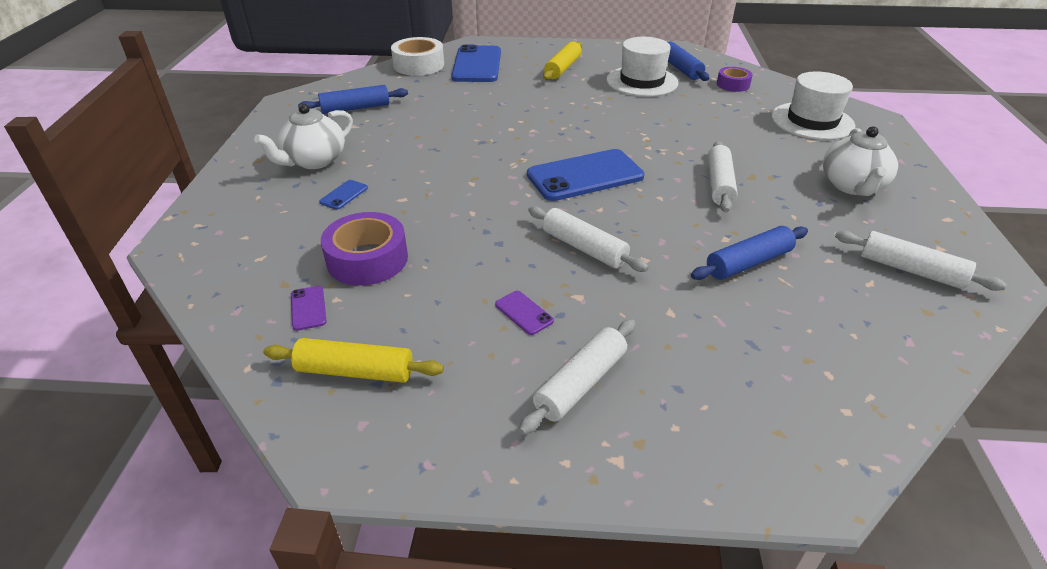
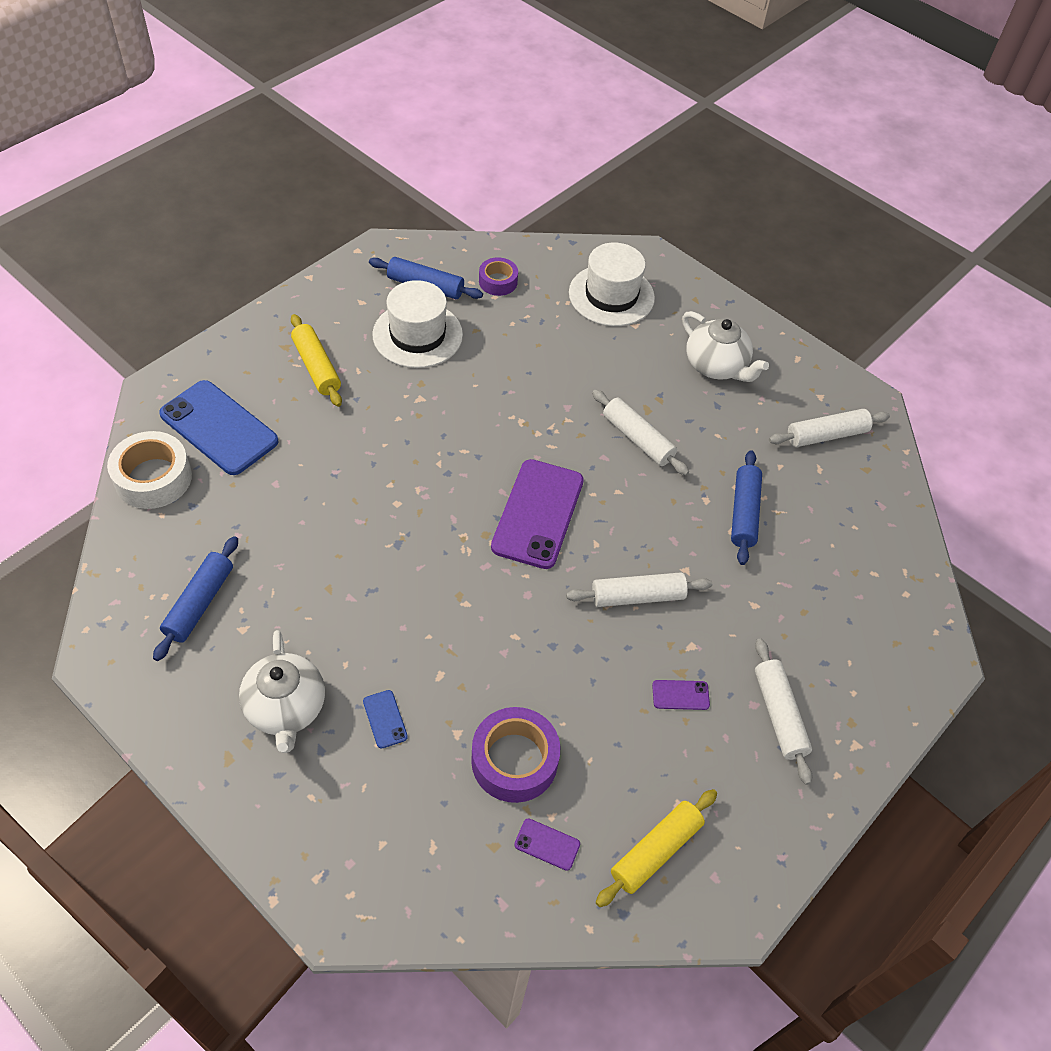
camera: 55 degrees left, 15 degrees up
blue phone [527,149,645,201] -> purple phone [491,459,584,569]

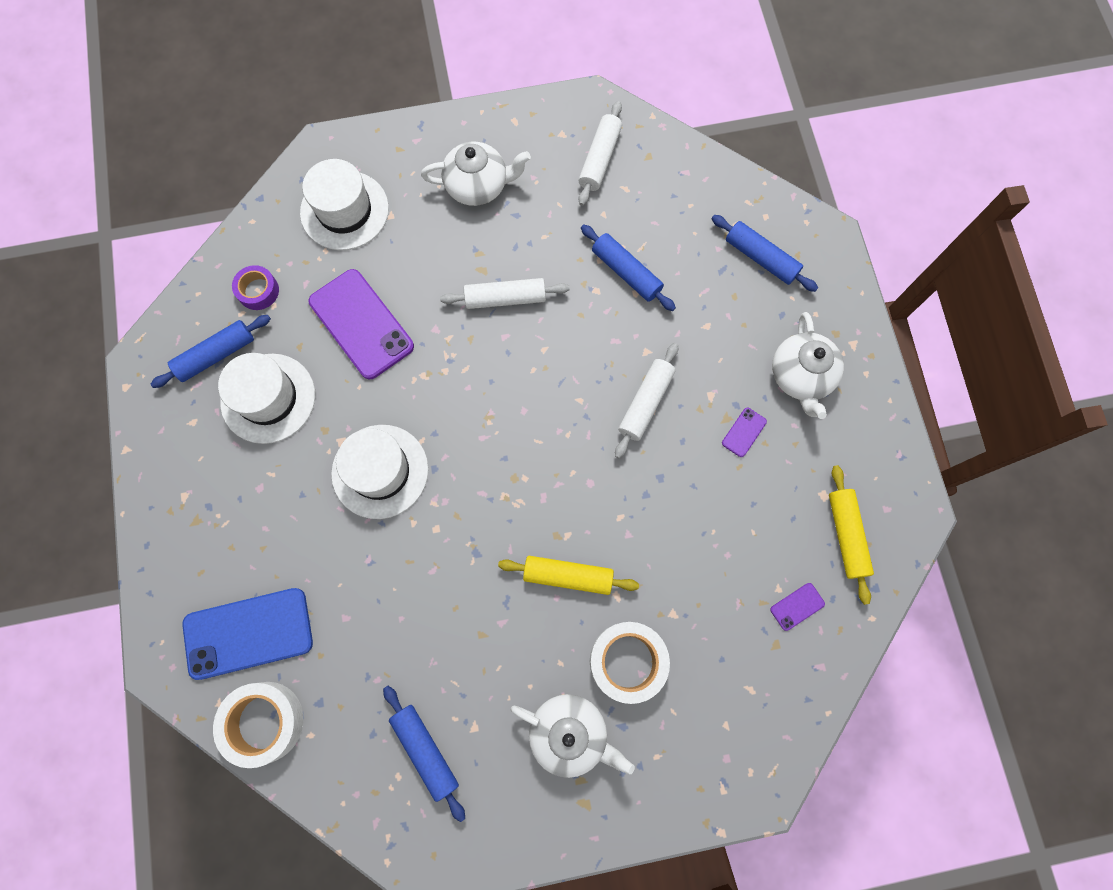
camera: 50 degrees left, 20 degrees up
yellow rolling pin [291,314,342,407] -> yellow rolling pin moved to [498,556,639,595]
blue phone [363,690,408,749] -> white tape [590,622,670,704]
purple tape [471,707,560,803] -> none
purple phone [491,459,584,569] -> purple phone moved to [309,269,414,379]
white rolling pin [755,638,813,785] -> white teapot [772,312,844,419]
none -> white hat [331,425,429,519]
none -> blue rolling pin [711,215,818,292]

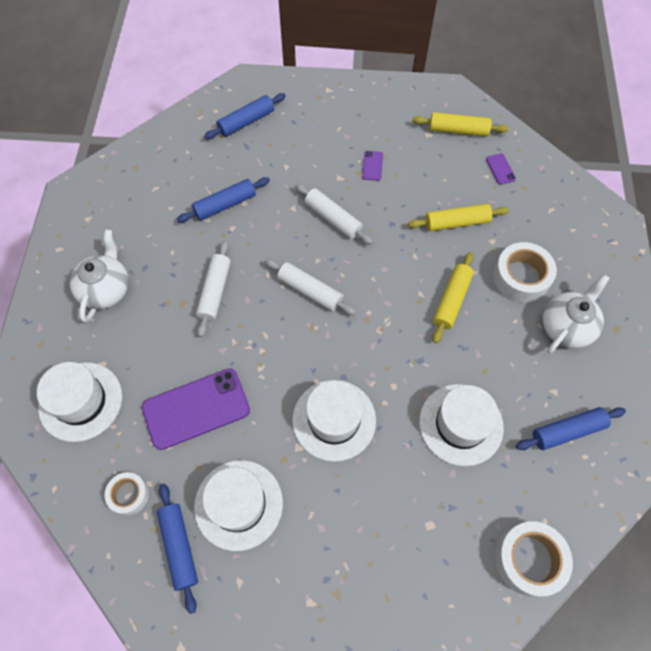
camera: 75 degrees left, 10 degrees down
blue phone [182,588,313,680] -> none
purple tape [232,265,279,310] -> white tape [105,472,149,516]
white rolling pin [579,101,622,206] -> white rolling pin moved to [265,259,356,315]
purple phone [722,408,767,457] -> purple phone turned 45 degrees clockwise [362,151,383,181]
white teapot [772,312,844,419] -> none
none -> yellow rolling pin [408,204,509,231]
none -> white hat [419,384,504,466]

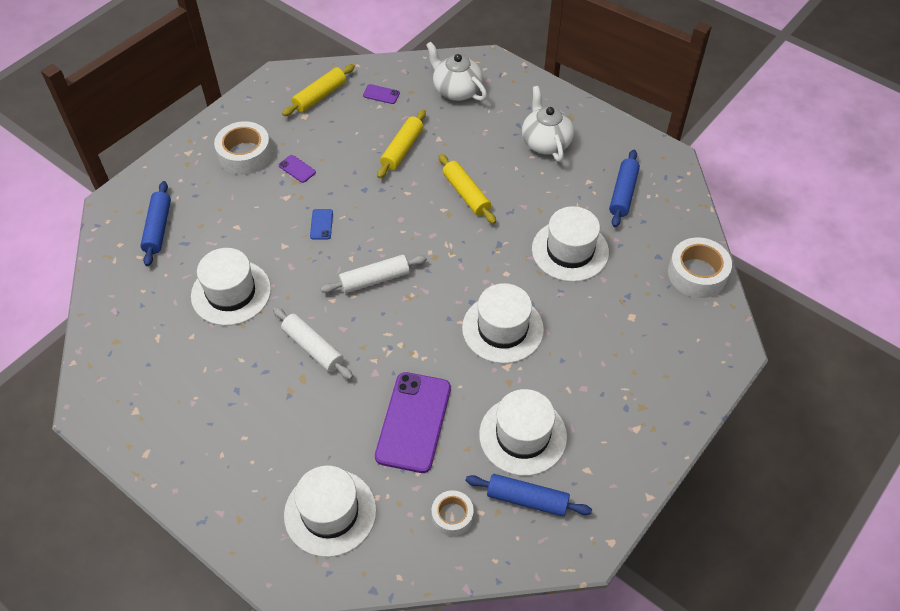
camera: 55 degrees left, 10 degrees down
white teapot [70,229,129,322] -> white teapot moved to [426,42,487,101]
blue rolling pin [177,177,270,223] -> white hat [191,248,271,326]
white rolling pin [295,183,373,245] -> blue phone [310,209,333,240]
white tape [493,242,557,303] -> white tape moved to [214,121,272,175]

